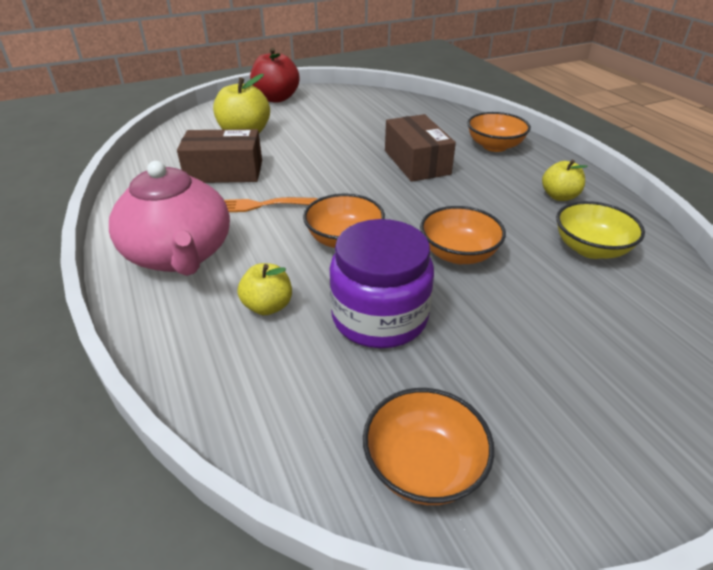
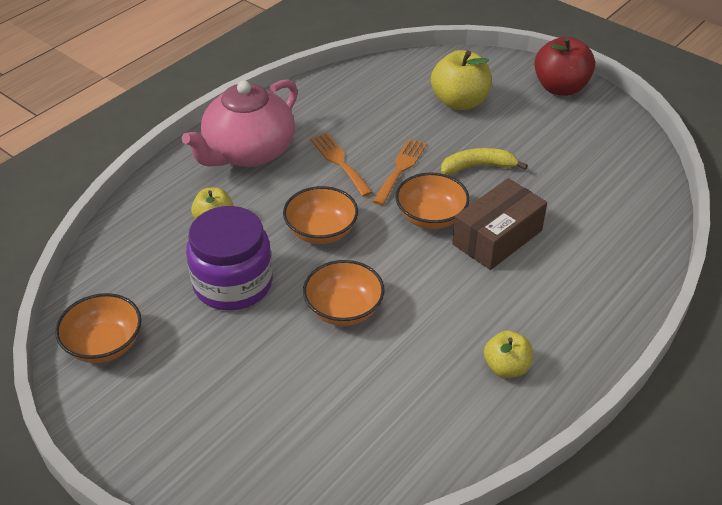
camera: 65 degrees right, 5 degrees up
brown box [177,129,262,183] -> none
orange bowl [467,112,531,152] -> orange bowl moved to [395,172,470,229]
yellow bowl [556,201,645,259] -> none
none -> orange fork [373,139,427,205]
none -> yellow banana [441,148,528,175]

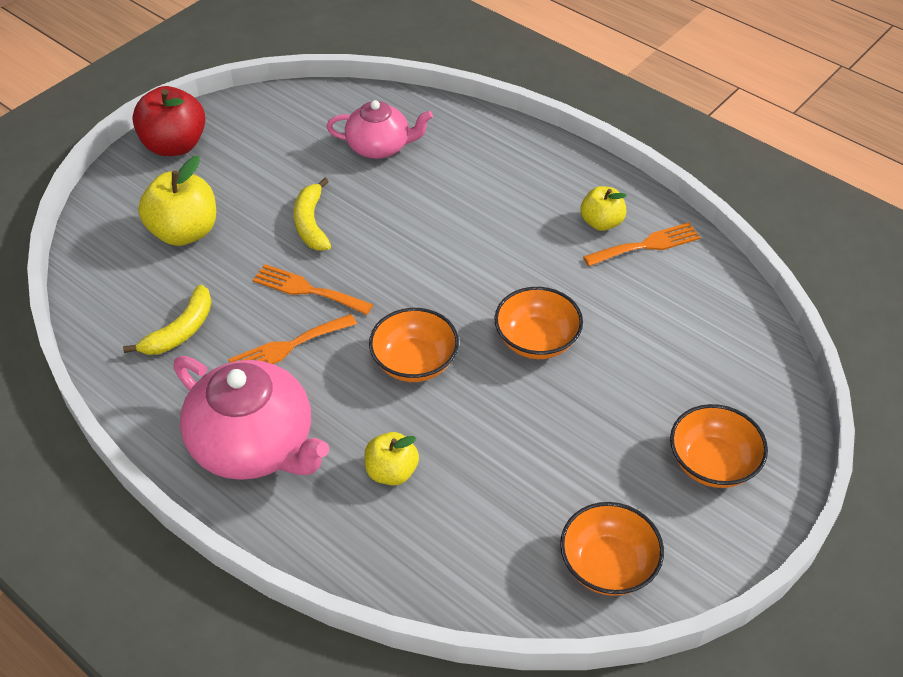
camera: 90 degrees left, 5 degrees up
purple jar [186,206,273,310] -> none
orange bowl [395,172,470,229] -> orange bowl moved to [670,404,768,488]
brown box [452,178,547,270] -> none
none -> yellow banana [123,285,212,355]
none -> pink teapot [327,100,433,159]
none -> orange fork [583,222,701,266]

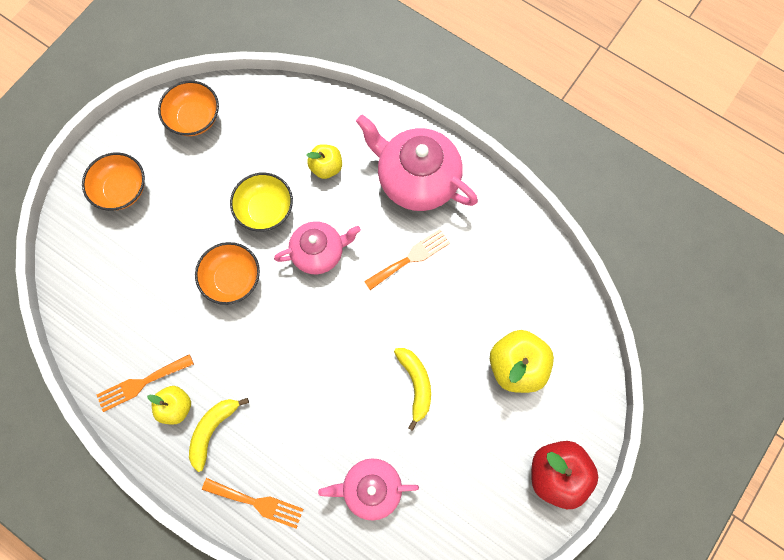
camera: 175 degrees right, 25 degrees up
yellow banana [123,285,212,355] -> yellow banana moved to [189,398,249,472]
orange fork [253,264,373,315] -> orange fork moved to [202,478,303,529]
orange bowl [369,308,459,382] -> pink teapot [274,221,361,274]
none -> yellow bowl [230,173,293,232]

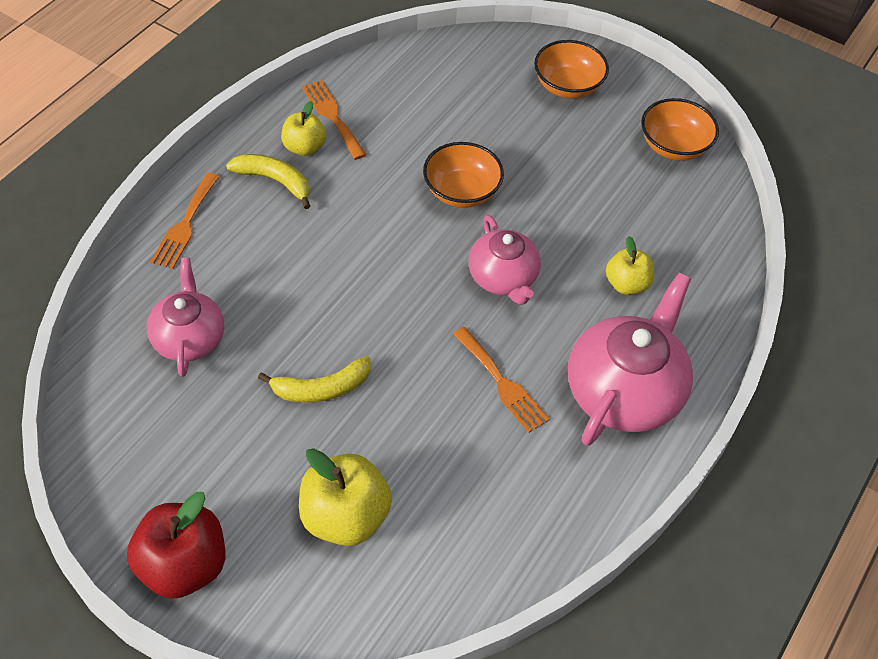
camera: 85 degrees right, 20 degrees down
yellow bowl [230,173,293,232] -> none

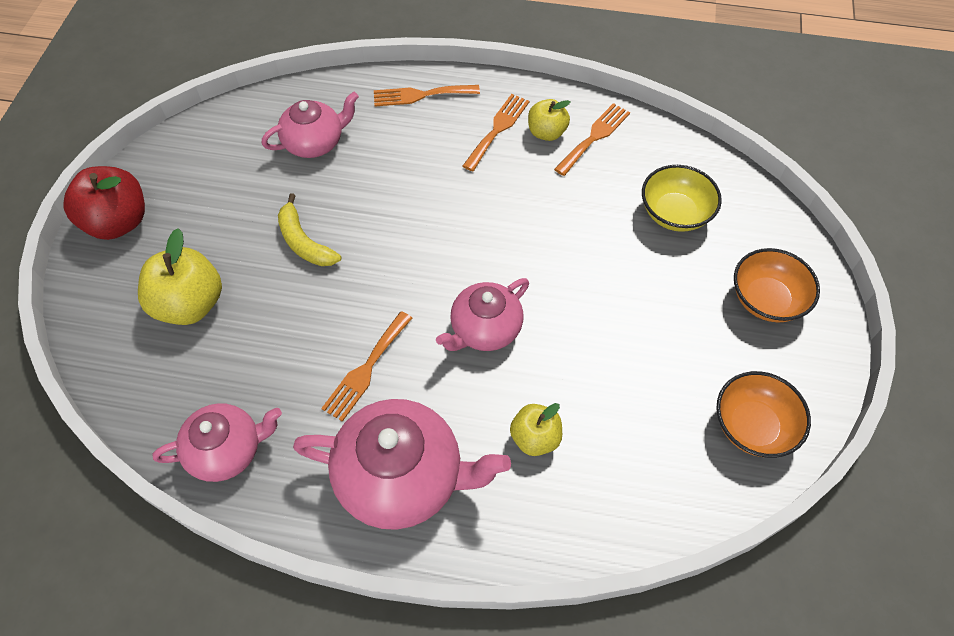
camera: 70 degrees right, 5 degrees up
yellow banana [226,154,310,209] -> orange fork [463,94,529,171]
orange bowl [423,142,504,208] -> none
none -> pink teapot [152,403,282,482]
none -> yellow bowl [642,165,722,232]

